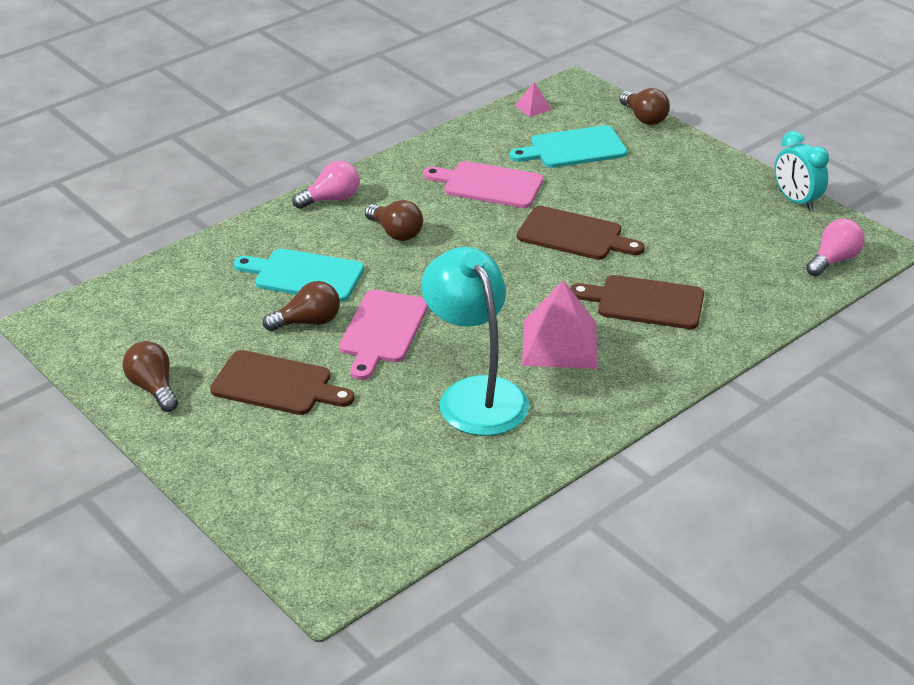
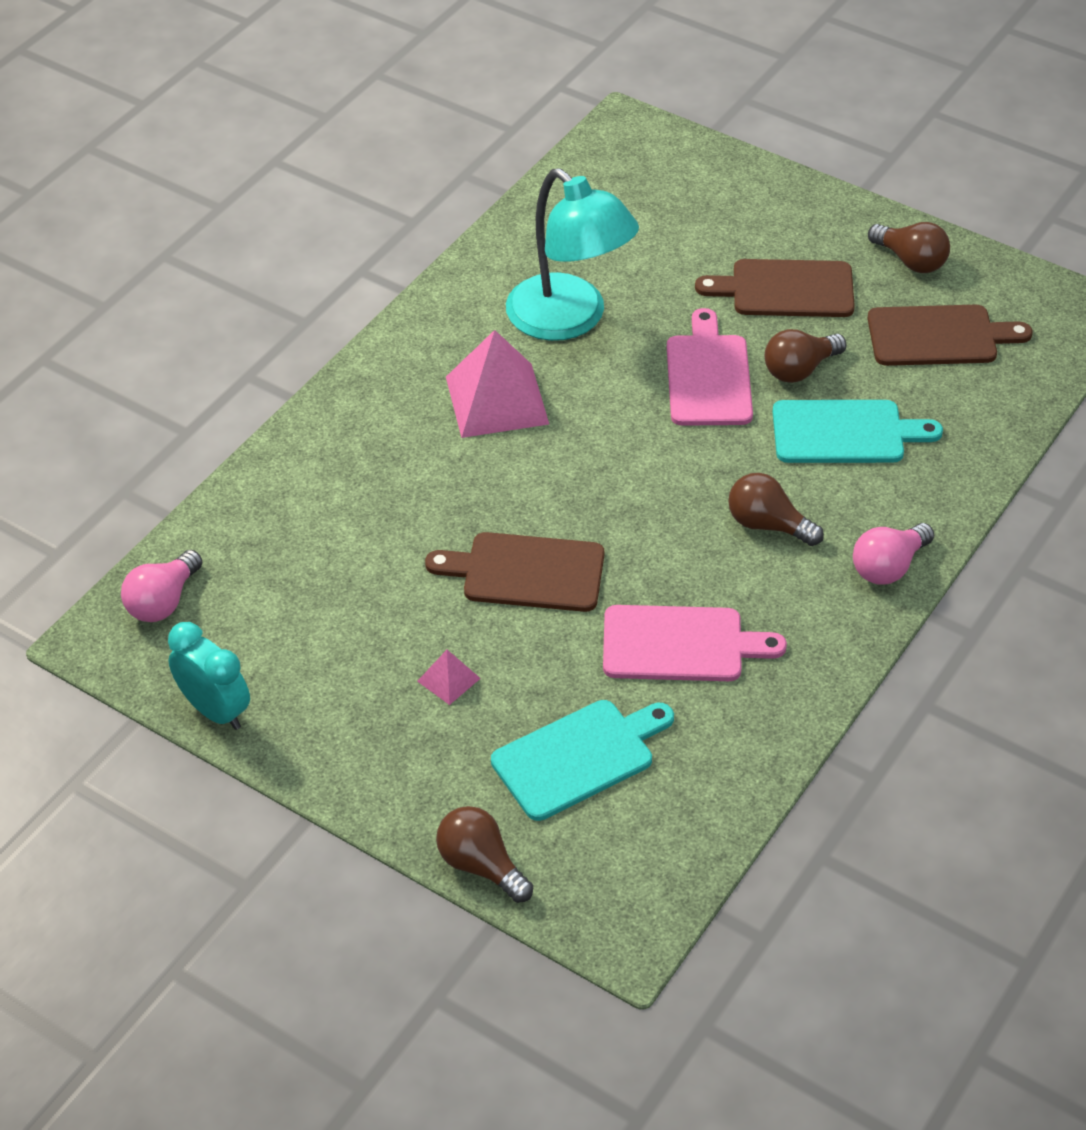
camera: 165 degrees right, 10 degrees up
pink pyramid [515,82,552,117] -> pink pyramid moved to [417,650,481,705]
brown cutting board [570,275,704,329] -> brown cutting board moved to [867,305,1032,366]

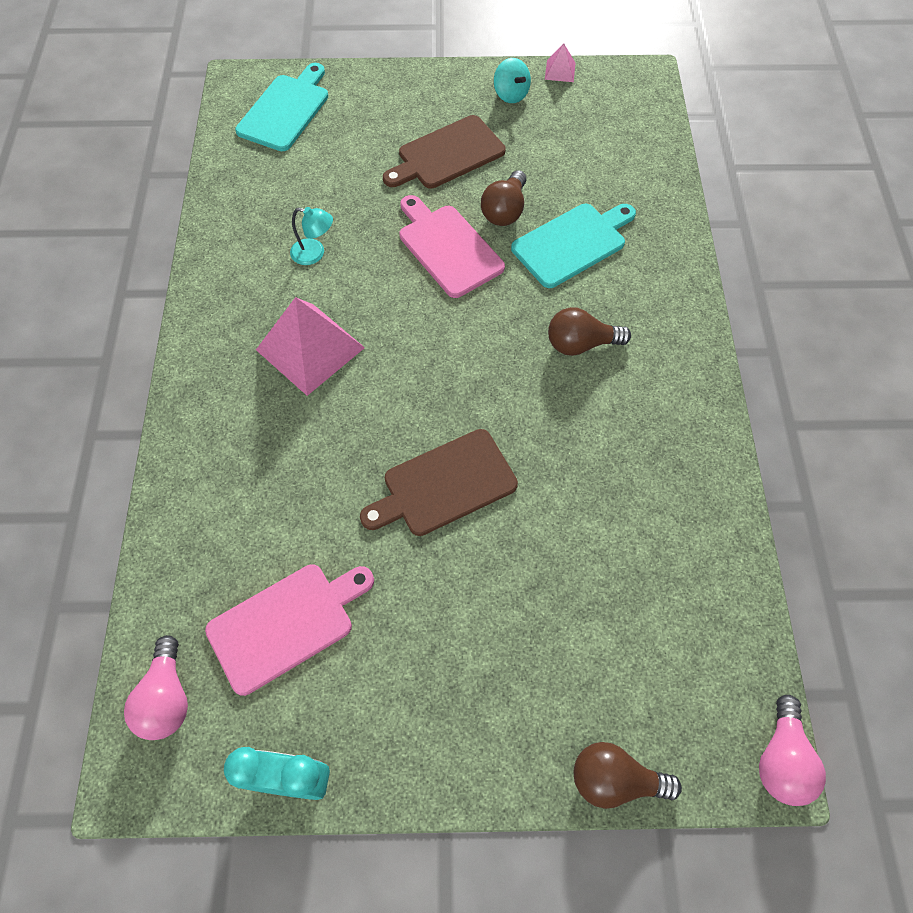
camera: 35 degrees left, 15 degrees up
pink pyramid [417,650,481,705] -> pink pyramid moved to [545,44,575,82]
turquoise cutting board [491,700,674,821] -> turquoise cutting board moved to [235,63,328,151]
turquoise lamp [506,168,639,341] -> turquoise lamp [290,207,333,265], size x0.41
pink cutting board [603,605,787,681] -> pink cutting board moved to [205,564,374,696]
pink light bulb [853,523,934,585] -> pink light bulb moved to [759,695,826,806]
brown cutting board [867,305,1032,366] -> none
brown light bulb [868,222,950,273] -> turquoise spinning top [494,58,531,103]

